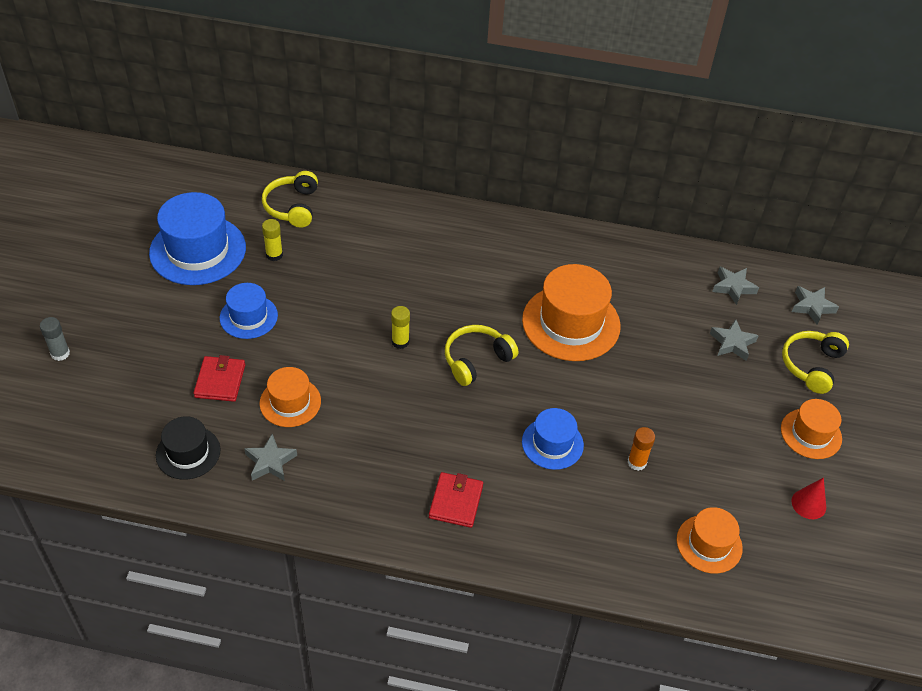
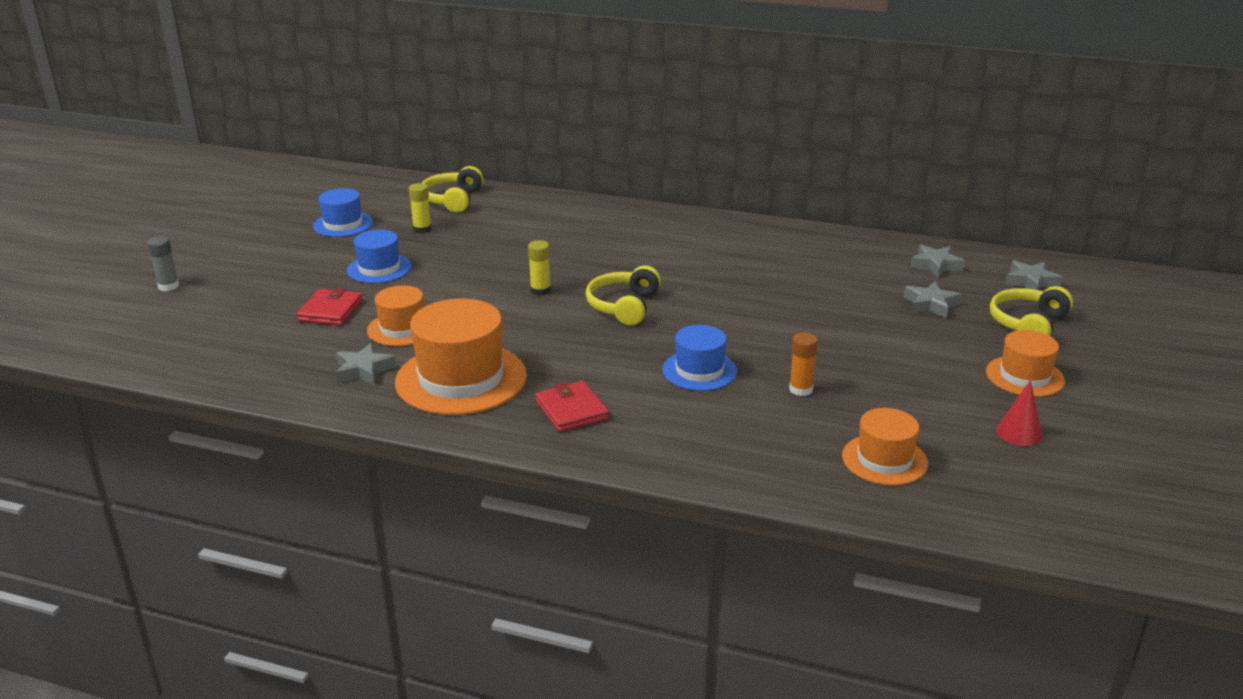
camera: 10 degrees right, 20 degrees down
blue hat [149,192,246,285] -> blue hat [313,188,373,237], size x0.58
black hat [156,416,220,480] -> none
red wallet [429,472,483,528] -> red wallet turned 45 degrees counterclockwise [535,381,609,432]
yellow headphones [445,325,518,386] -> yellow headphones turned 45 degrees counterclockwise [586,265,661,325]
orange hat [522,264,621,361] -> orange hat moved to [395,299,527,415]

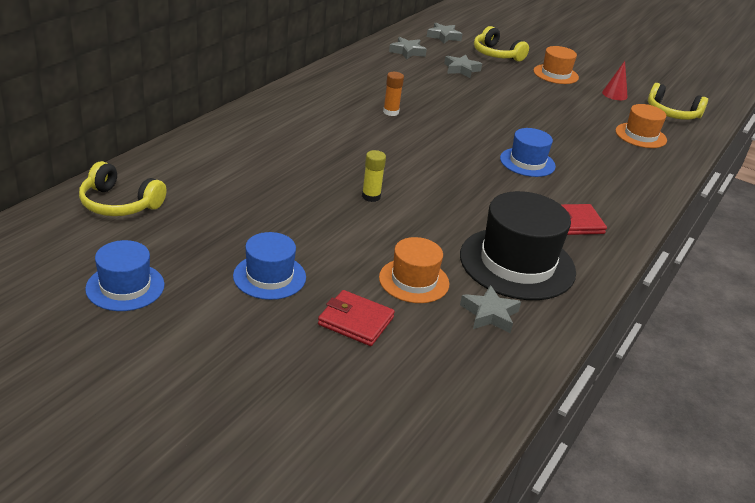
camera: 80 degrees left, 5 degrees up
grey glue stick [147,236,179,291] -> none
orange hat [395,299,527,415] -> black hat [460,191,576,300]
yellow glue stick [409,183,432,233] -> none
yellow headphones [586,265,661,325] -> yellow headphones moved to [648,83,708,120]
orange glue stick [789,333,818,396] -> orange glue stick moved to [383,72,404,116]

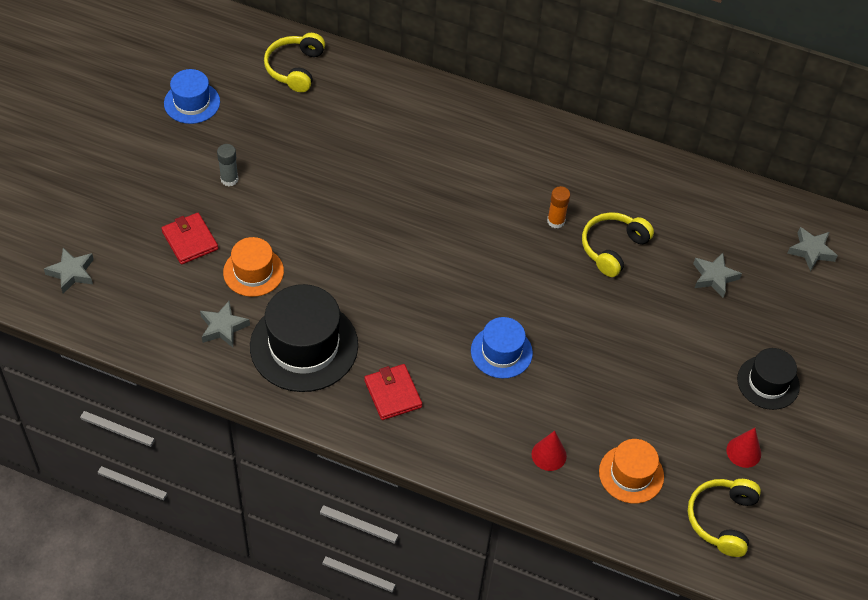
camera: 80 degrees right, 20 degrees up
blue hat [233,232,306,300] -> grey glue stick [217,144,239,186]
red wallet [318,290,395,346] -> red wallet turned 45 degrees counterclockwise [161,213,218,264]
yellow glue stick [362,150,386,202] -> none
grey star [389,37,427,60] -> grey star moved to [44,248,94,294]
yellow headphones [474,26,529,61] -> yellow headphones moved to [582,212,654,277]
orange hat [534,46,579,84] -> black hat [737,348,800,410]
none -> red cone [532,431,567,471]

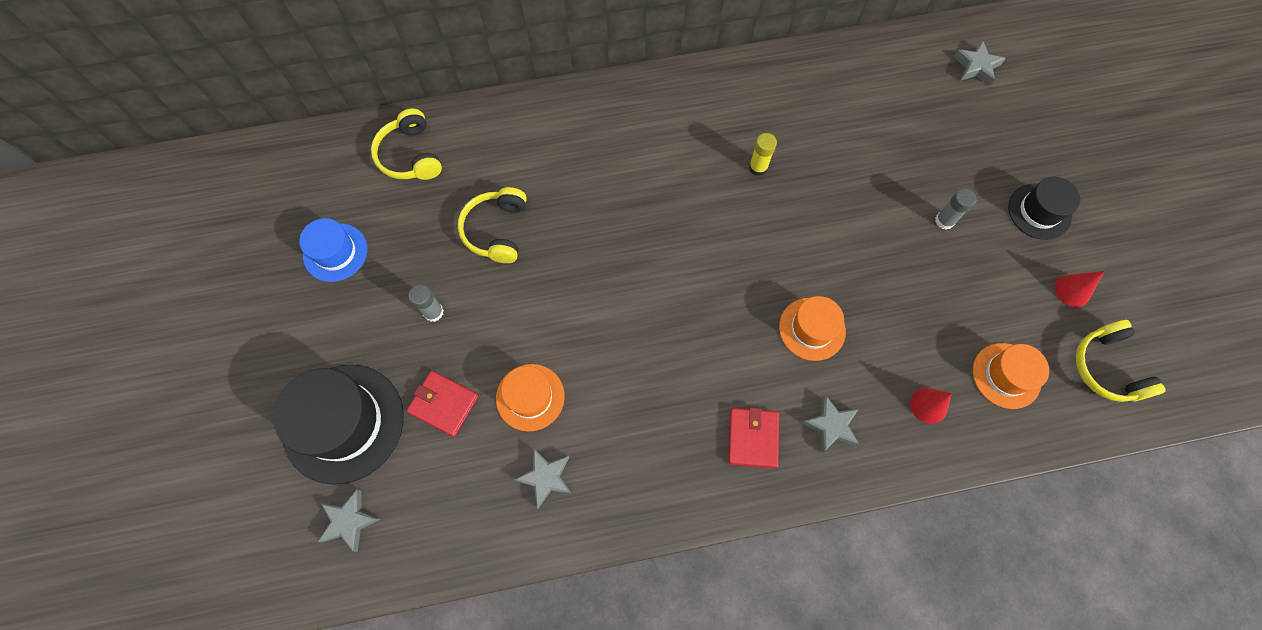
camera: 30 degrees left, 15 degrees up
black hat [250,284,358,392] -> black hat moved to [273,365,404,485]
red wallet [364,364,422,420] -> red wallet turned 60 degrees clockwise [728,407,779,468]
blue hat [471,317,533,378] -> orange hat [779,296,846,361]
orange glue stick [547,186,570,228] -> yellow glue stick [749,133,777,176]
yellow headphones [582,212,654,277] -> yellow headphones moved to [458,187,527,263]
grey star [693,253,742,298] -> grey star moved to [802,395,859,453]
none -> grey glue stick [935,188,977,230]

